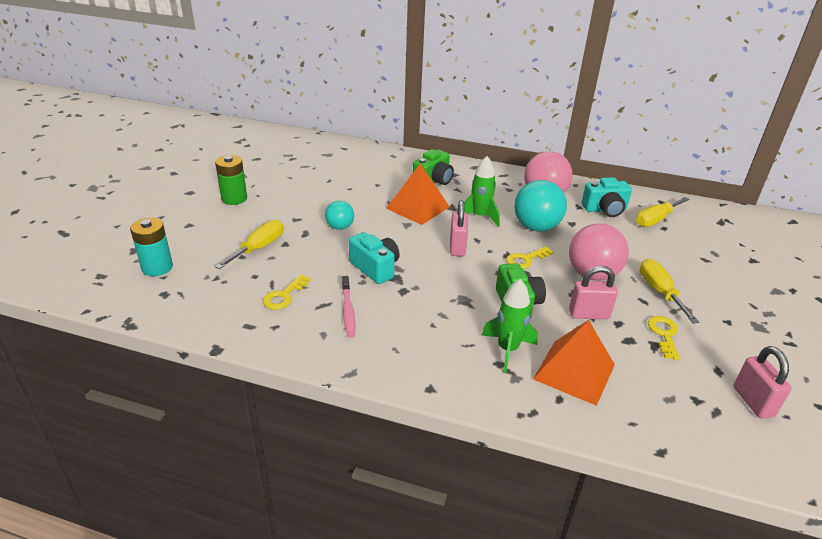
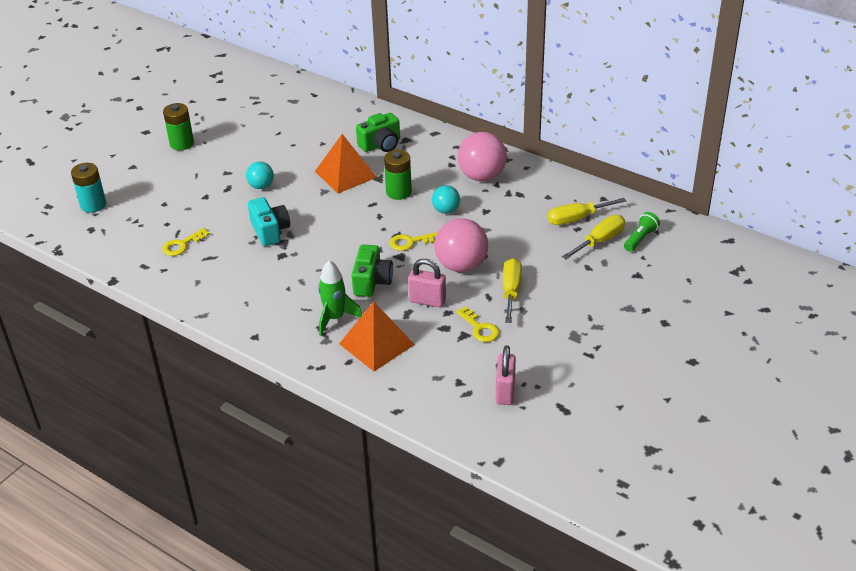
camera: 20 degrees right, 5 degrees up
yellow screwdriver [215,220,283,269] -> yellow screwdriver moved to [562,215,625,260]
pink toothbrush [342,276,355,338] -> none
pink padlock [450,200,468,256] -> none
green rocket [464,156,500,227] -> green battery [384,150,412,200]
turquoise ball [514,180,567,231] -> turquoise ball [432,185,460,214], size x0.56
turquoise camera [582,177,632,217] -> none
yellow key [648,316,680,360] -> yellow key turned 120 degrees clockwise [456,307,499,342]
none -> green flashlight [624,212,660,252]

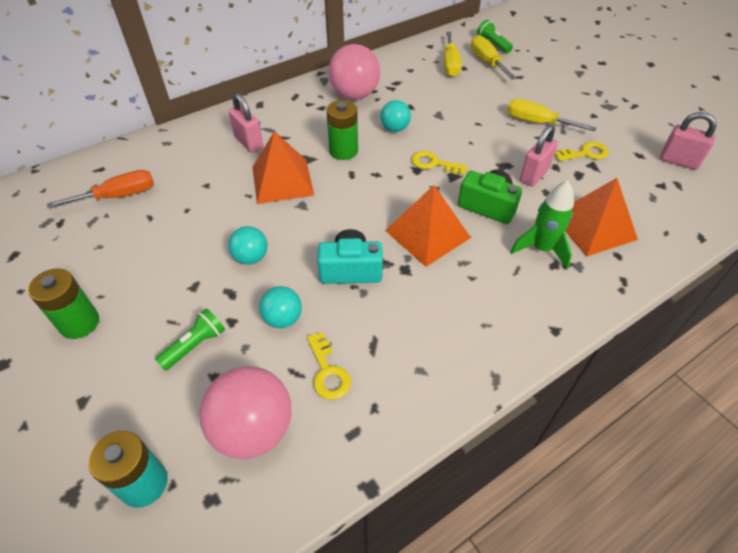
camera: 70 degrees left, 10 degrees up
green camera [356,113,400,152] -> pink padlock [228,93,263,153]
yellow key [390,232,438,251] -> yellow key turned 105 degrees clockwise [412,151,468,175]
pink ball [434,218,488,272] -> pink ball moved to [199,366,291,459]
none -> orange screwdriver [47,170,154,208]
none -> green flashlight [155,308,225,371]
none -> turquoise ball [259,286,302,328]
none -> orange pyramid [385,185,471,267]

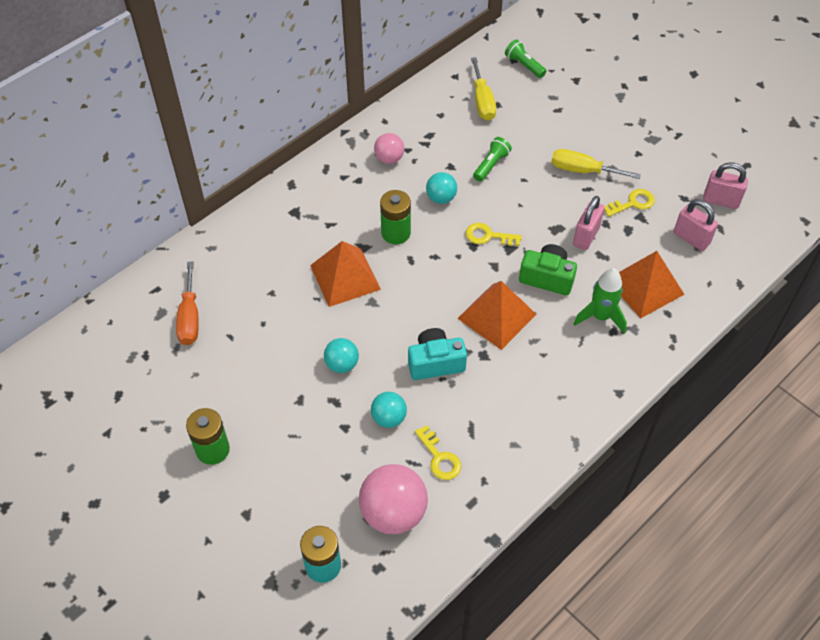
camera: 10 degrees left, 5 degrees up
orange screwdriver [47,170,154,208] -> orange screwdriver turned 120 degrees clockwise [176,261,199,345]
green flashlight [155,308,225,371] -> green flashlight moved to [473,137,512,182]
pink padlock [228,93,263,153] -> pink padlock moved to [674,199,718,251]
pink ball [328,44,380,100] -> pink ball [374,133,404,164], size x0.56
yellow screwdriver [471,35,517,80] -> none

